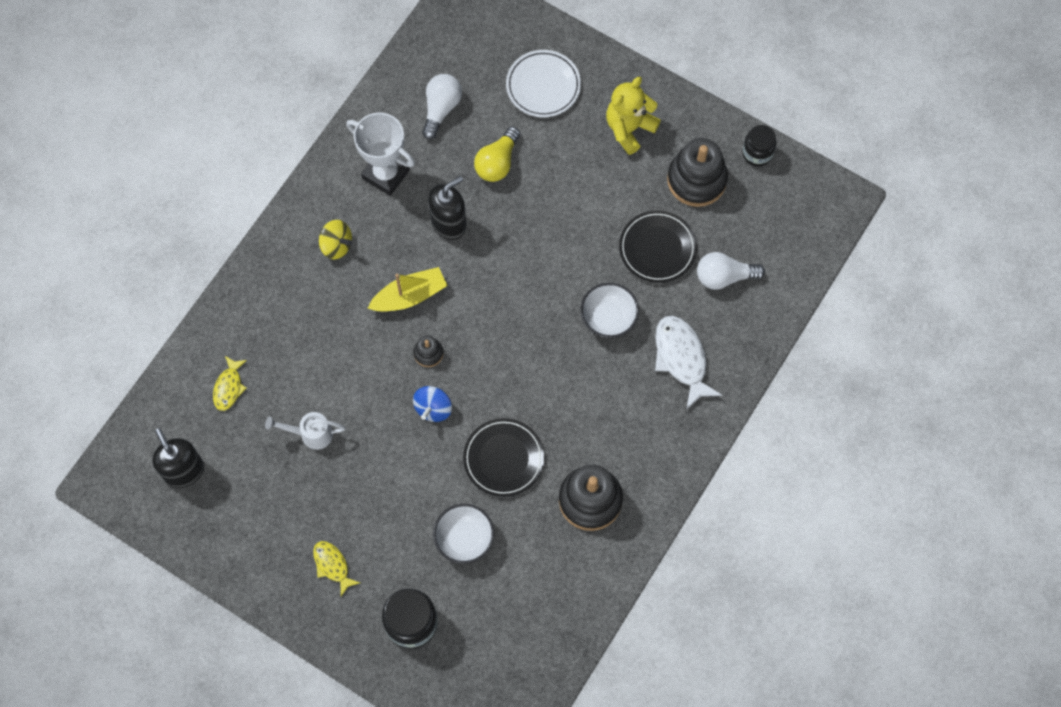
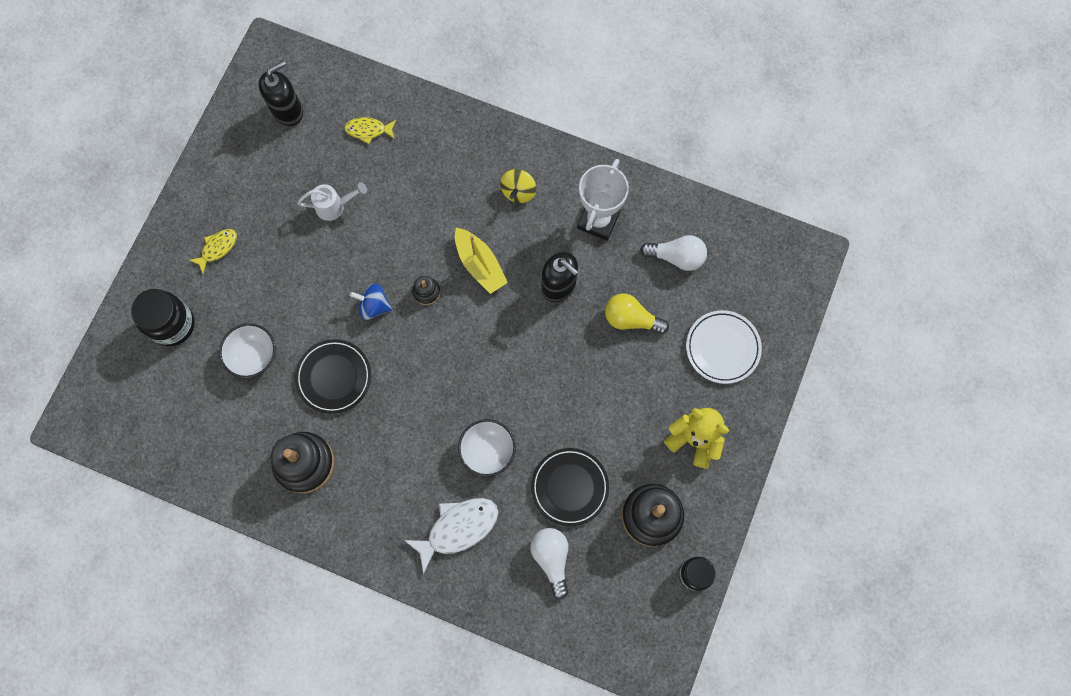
camera: 80 degrees right, 5 degrees up
white watering can [265,412,345,450] -> white watering can turned 90 degrees clockwise [297,182,367,221]

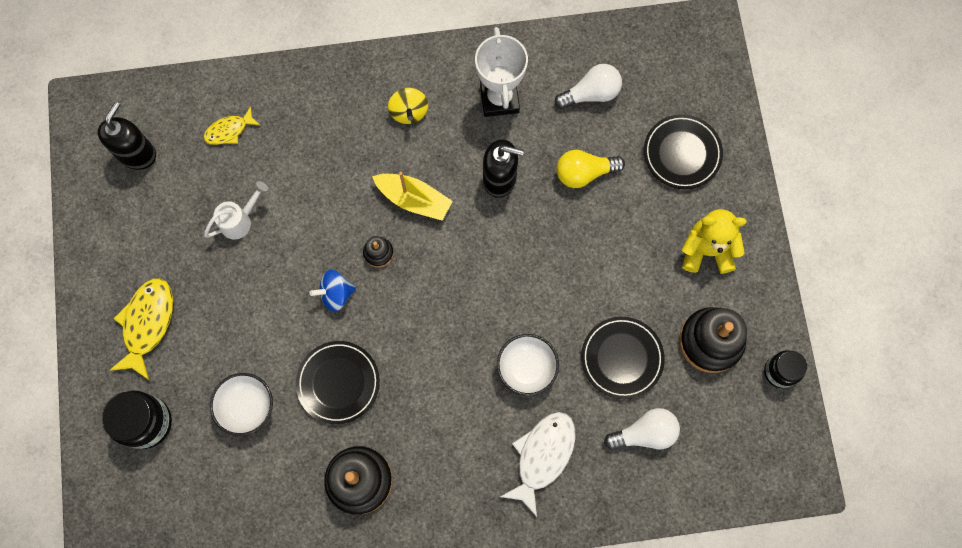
camera: 30 degrees left, 0 degrees up
yellow fish [189,229,237,274] -> yellow fish [110,278,173,380], size x1.71
white light bulb [530,528,568,599] -> white light bulb turned 120 degrees clockwise [604,408,680,450]
white plate [686,310,762,384] -> black plate [644,114,723,189]

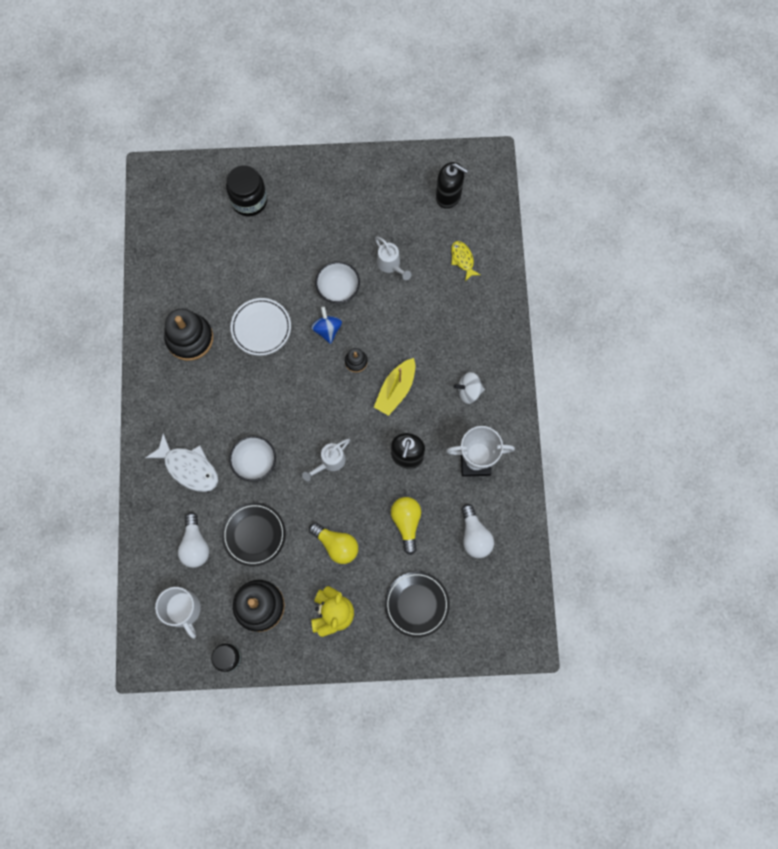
camera: 95 degrees right, 0 degrees up
yellow fish [110,278,173,380] -> none
white bowl [210,373,273,436] -> white bowl moved to [315,261,360,304]
black plate [296,341,380,424] -> white plate [230,298,291,356]
yellow spinning top [388,88,428,124] -> white spinning top [454,372,485,404]
none -> white mug [155,587,201,639]
none -> white watering can [302,438,350,482]
none -> yellow light bulb [309,522,358,564]

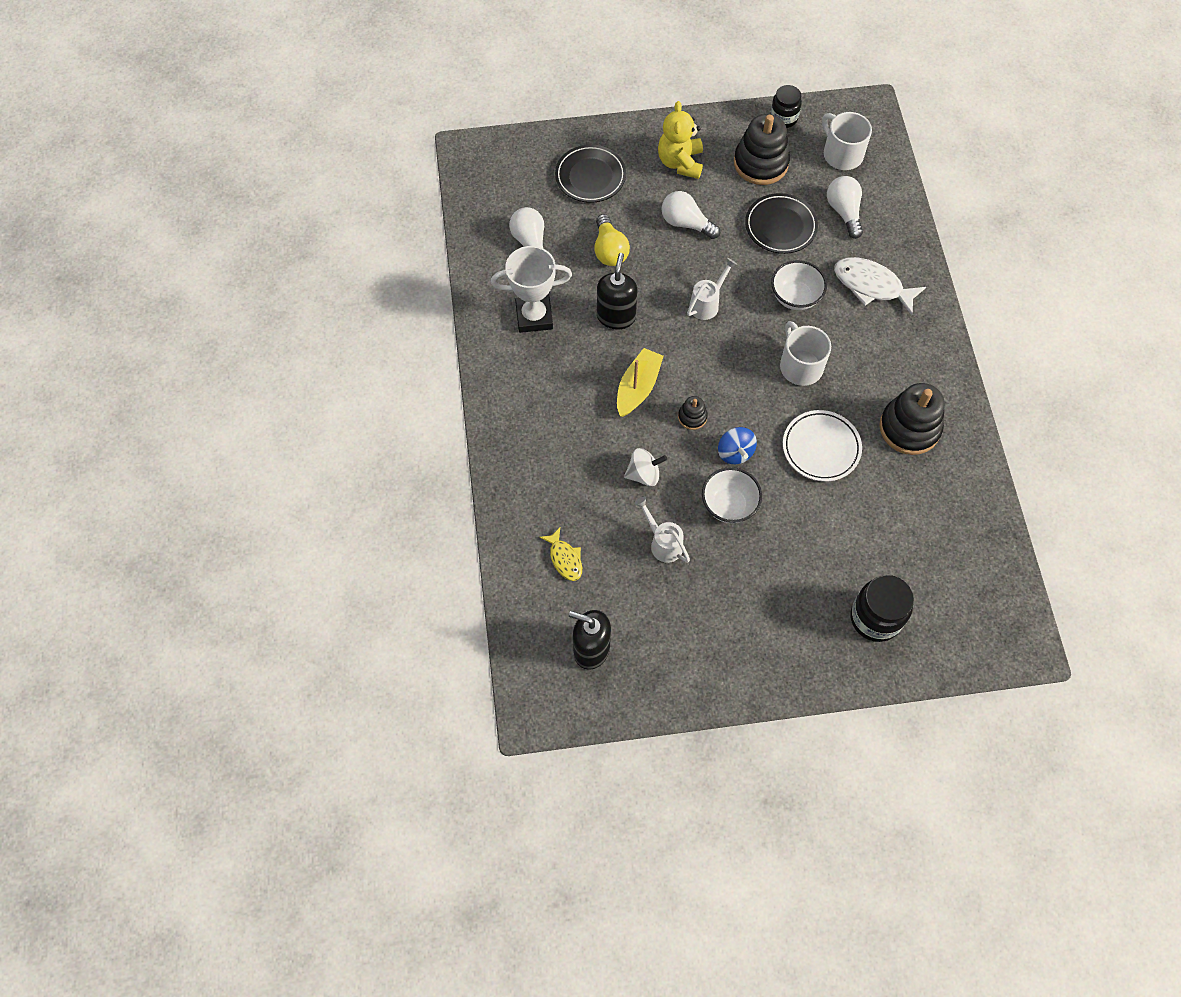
camera: 175 degrees right, 10 degrees down
yellow light bulb [309,522,358,564] -> white light bulb [662,191,720,239]
white spinning top [454,372,485,404] -> white spinning top moved to [624,448,667,486]
none -> white mug [780,321,831,386]

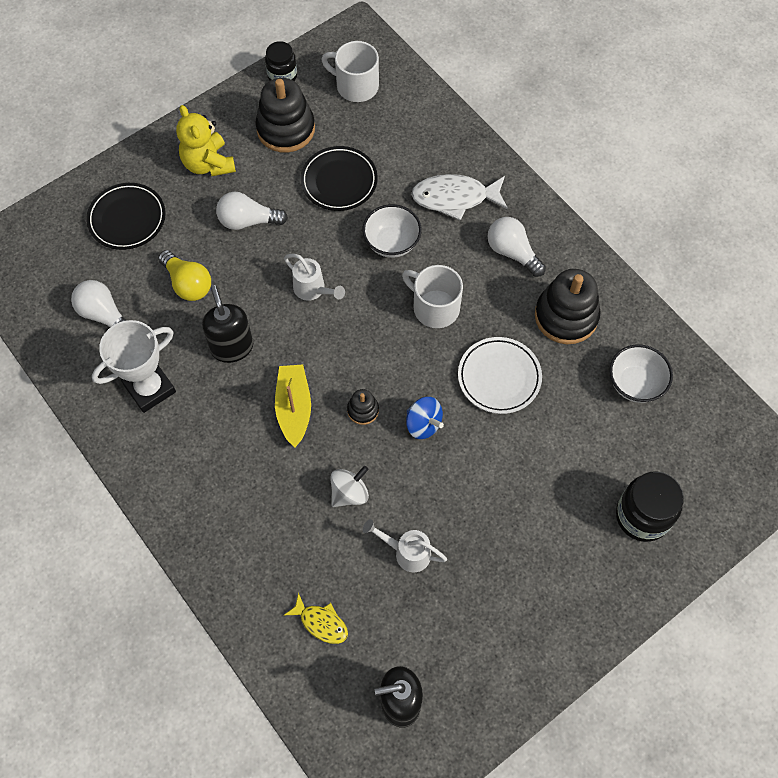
camera: 30 degrees left, 0 degrees up
white watering can [687,258,738,320] -> white watering can turned 120 degrees clockwise [284,254,345,301]
white bowl [702,467,762,523] -> white bowl moved to [609,344,673,403]
white light bulb [827,176,863,239] -> white light bulb moved to [487,217,546,277]

